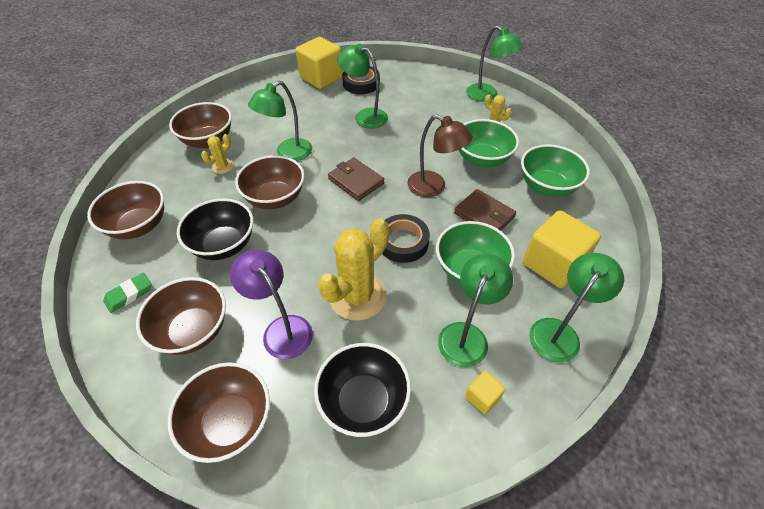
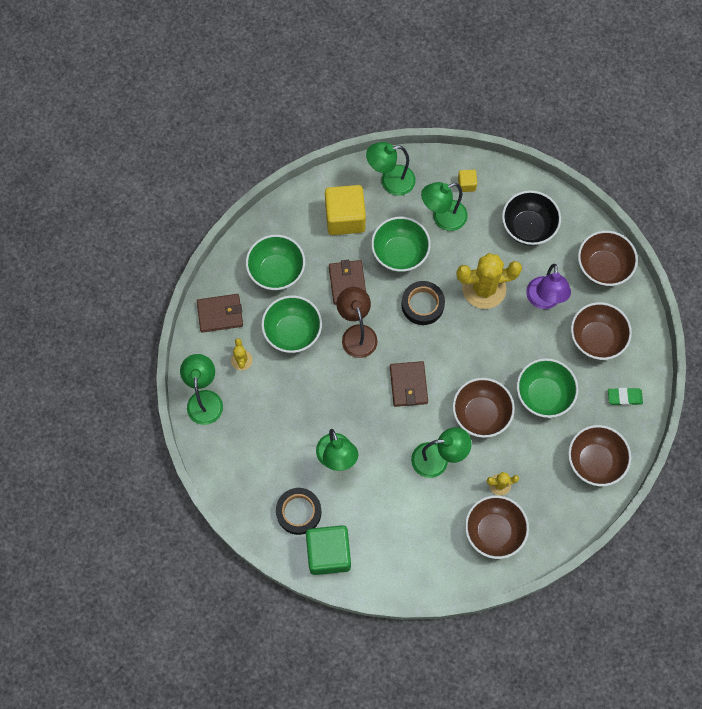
camera: 140 degrees left, 20 degrees up
black bowl [177,198,253,260] -> green bowl [517,358,578,418]
yellow cube [296,37,343,89] -> green cube [306,525,351,575]
none -> brown wallet [197,294,243,333]

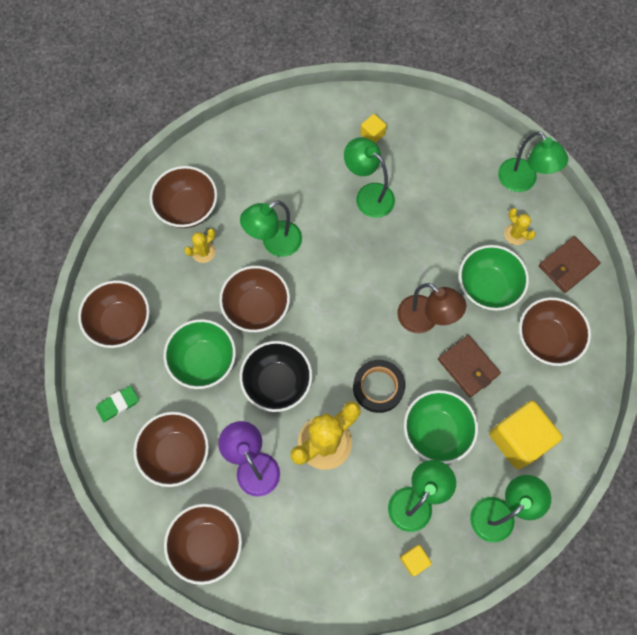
camera: 150 degrees right, 0 degrees up
green bowl [246,235,305,290] -> brown bowl [519,297,591,366]
black tape [276,488,322,535] -> yellow cube [360,114,387,143]
green cube [306,525,351,575] -> none
brown wallet [390,361,428,407] -> none
black bowl [502,191,561,246] -> black bowl moved to [240,341,312,412]

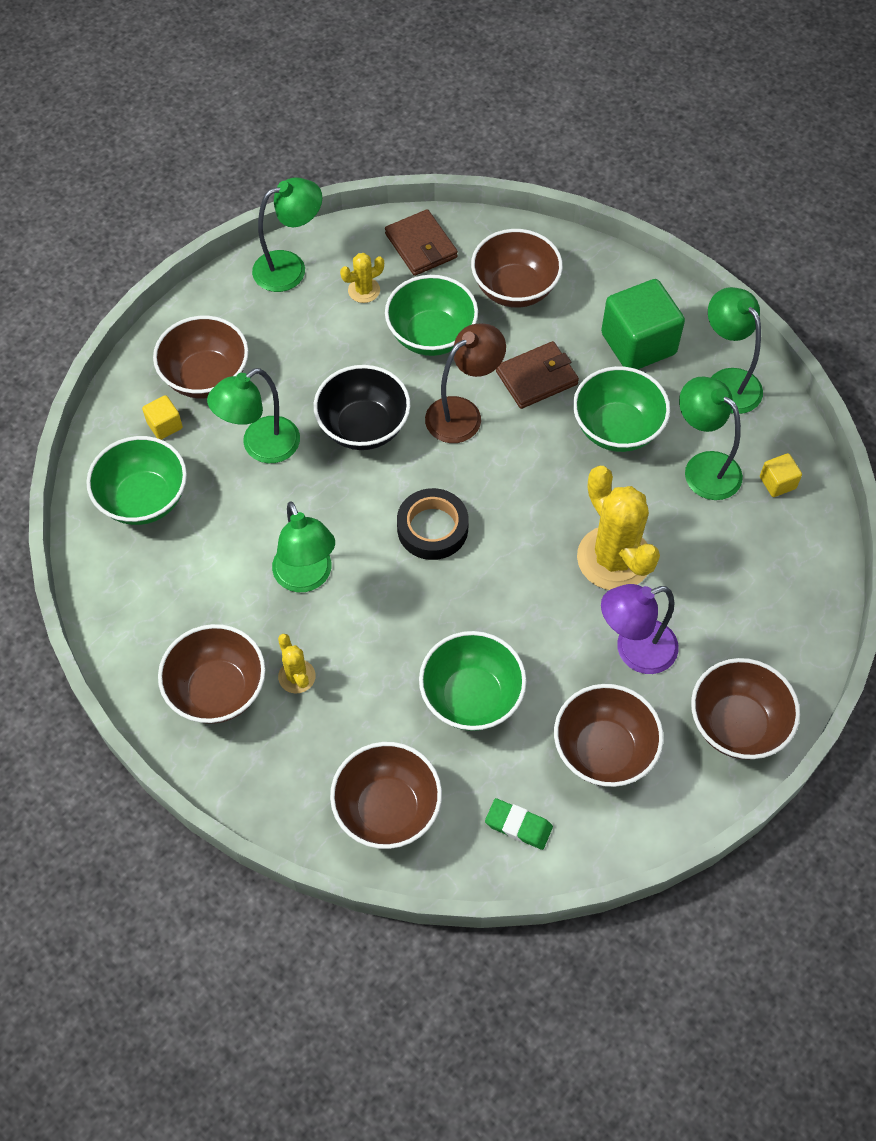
camera: 80 degrees left, 10 degrees down
green eraser [96,386,139,422] -> green eraser turned 45 degrees counterclockwise [485,798,553,850]
brown bowl [219,266,290,332] -> brown bowl moved to [153,316,248,399]
black bowl [240,341,312,412] -> black bowl moved to [314,365,410,450]
black tape [353,360,405,413] -> black tape moved to [397,488,469,560]
yellow cube [489,401,562,469] -> green cube [601,279,685,370]
none -> green bowl [86,436,187,525]

